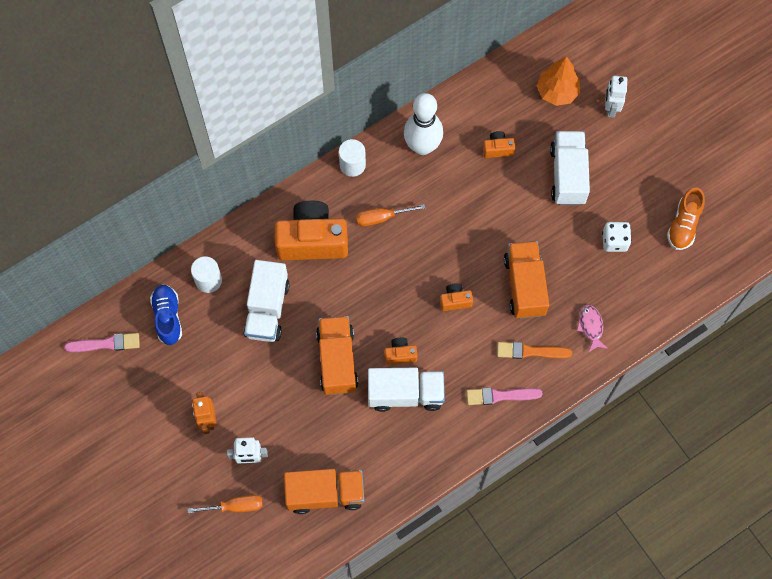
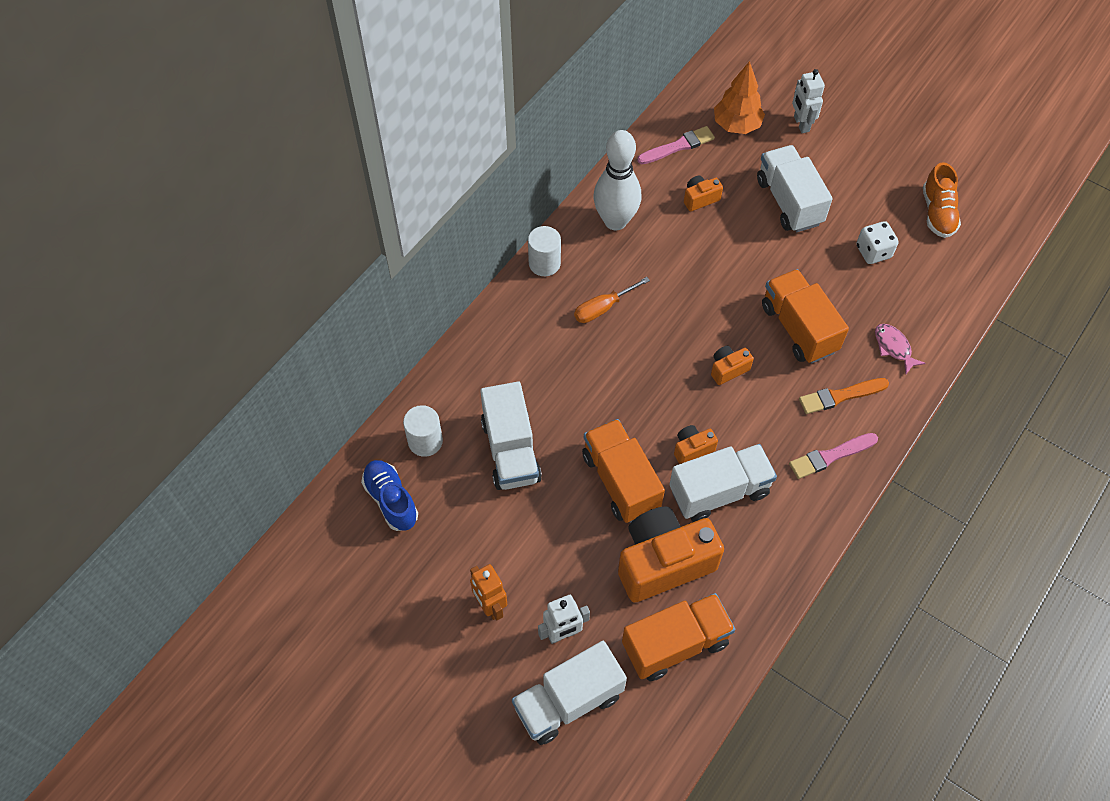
camera: 20 degrees left, 10 degrees down
pink brush [64,333,140,352] -> pink brush moved to [637,126,715,164]
orange screwdriver [187,495,263,513] -> white truck [512,641,627,745]
orange camera [275,201,348,260] -> orange camera moved to [618,507,724,603]

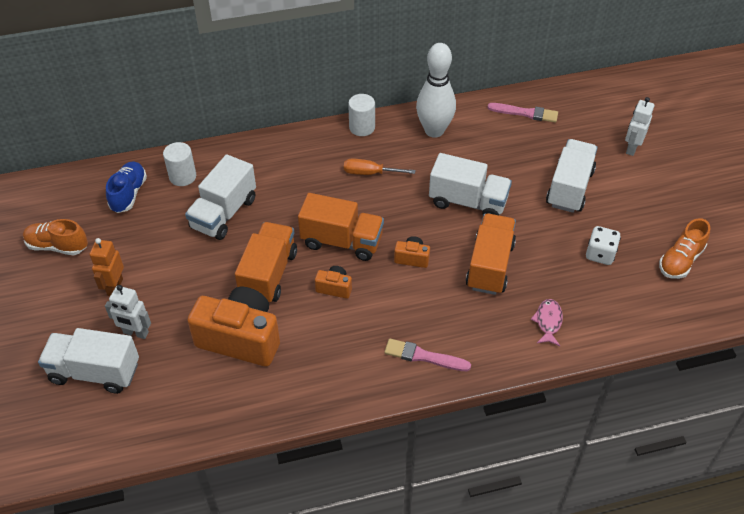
camera: 40 degrees right, 10 degrees down
orange truck [622,593,736,681] -> orange truck moved to [298,193,384,261]
white truck [669,444,777,522] -> white truck moved to [429,153,512,215]
orange camera [684,176,723,212] -> none
orange tree [714,61,765,134] -> none
orange brush [799,378,889,414] -> none
none -> orange shoe [23,219,88,255]

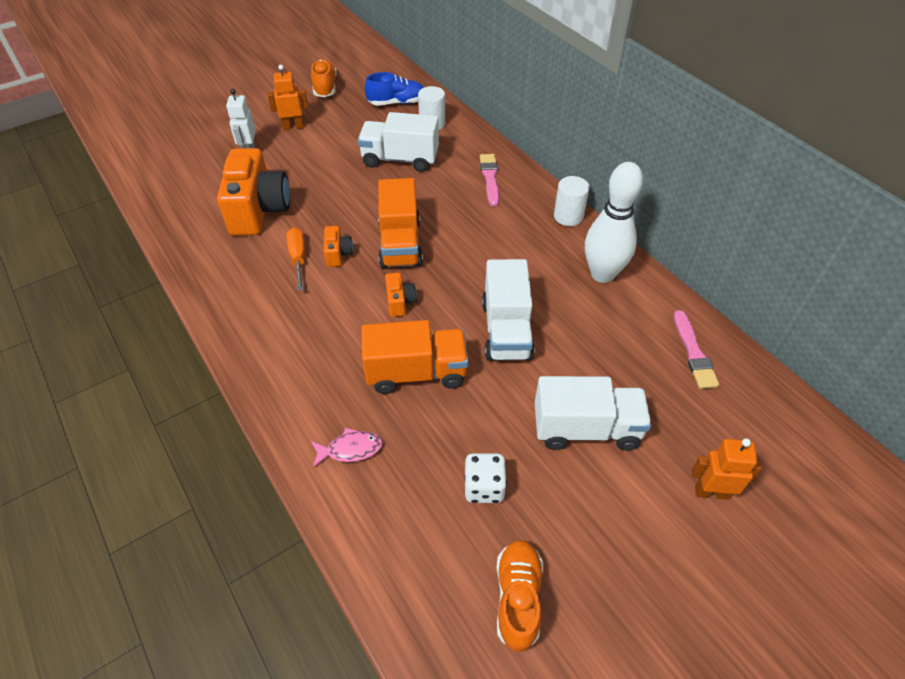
camera: 70 degrees right, 0 degrees up
white truck [38,328,139,394] -> none
orange truck [235,222,297,302] -> none
orange screwdriver [344,158,416,175] -> orange screwdriver moved to [286,227,305,291]
pink brush [384,339,471,371] -> pink brush moved to [480,154,499,206]
white robot [625,97,654,156] -> orange robot [691,438,762,500]
orange shoe [659,218,710,279] -> orange shoe turned 75 degrees clockwise [497,540,543,652]

